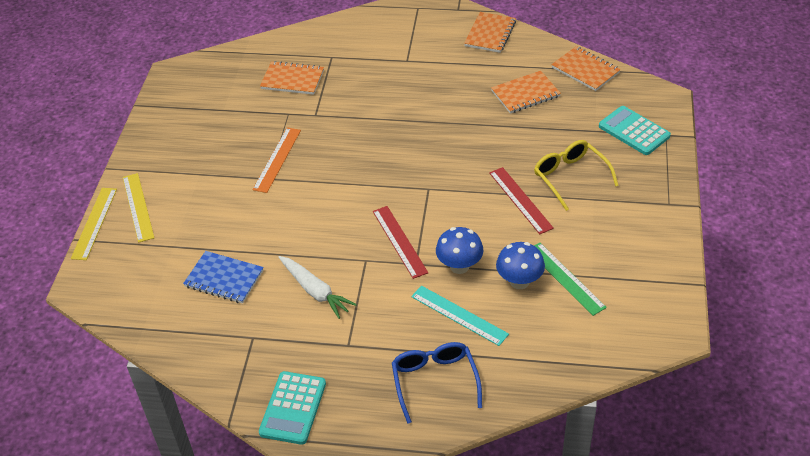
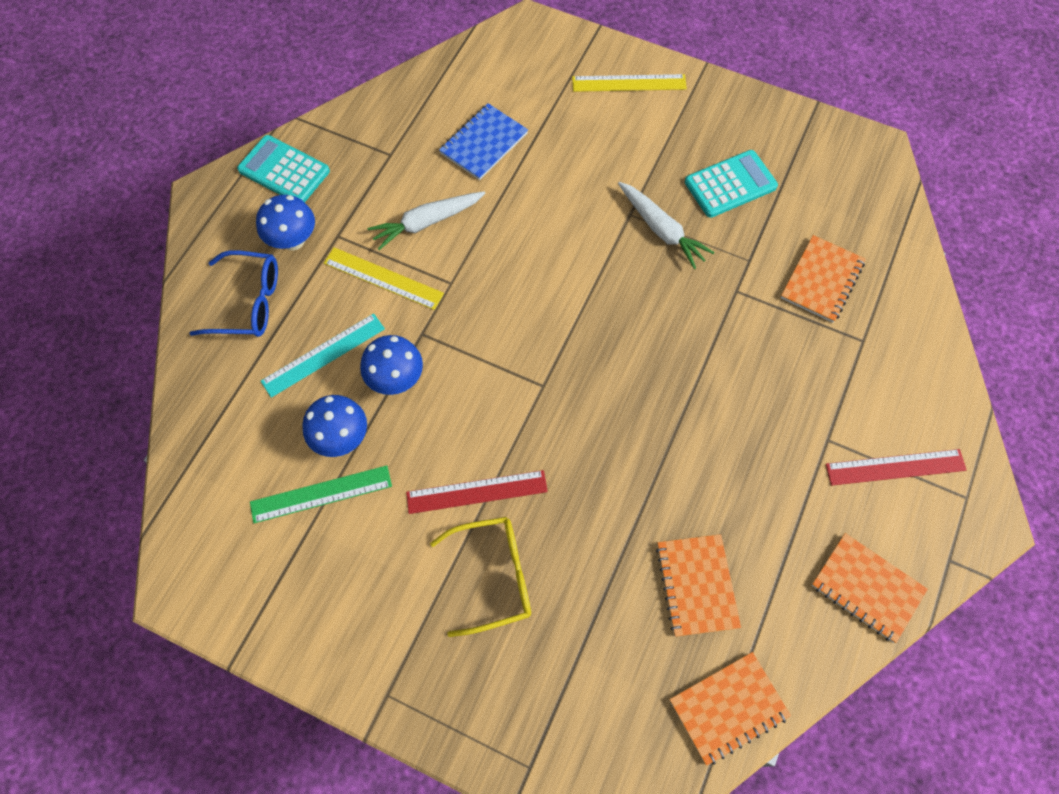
camera: 105 degrees right, 20 degrees up
yellow ruler [71,188,117,260] -> yellow ruler moved to [324,247,444,310]
orange ruler [253,127,301,193] -> white carrot [618,182,715,269]
red ruler [373,206,428,279] -> red ruler moved to [826,449,966,486]
turquoise calculator [599,106,671,155] -> turquoise calculator moved to [685,150,778,218]
none -> blue mushroom [256,195,315,251]

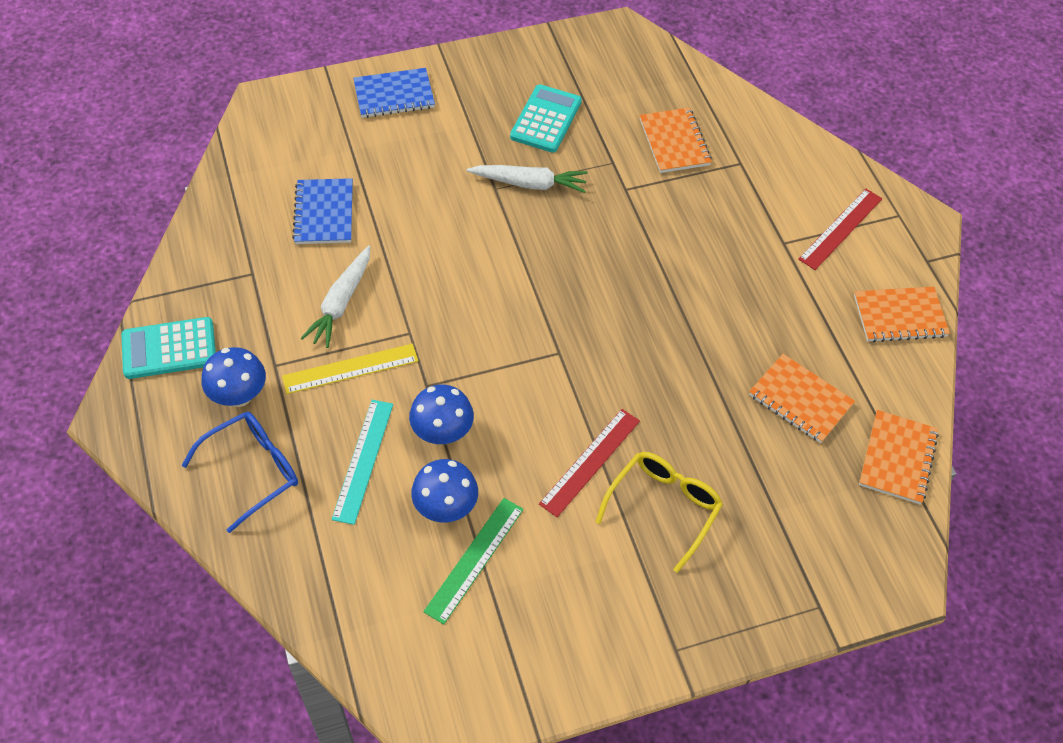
camera: 45 degrees left, 10 degrees down
yellow ruler [572,74,687,92] -> blue notebook [353,68,435,118]

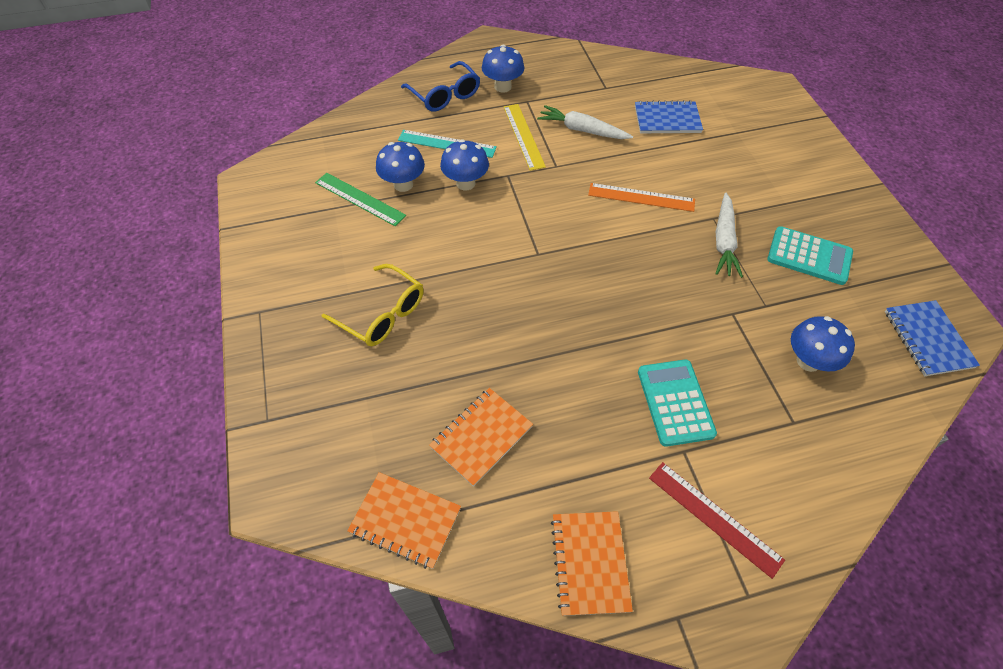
camera: 95 degrees right, 0 degrees up
turquoise calculator [121,317,216,379] -> turquoise calculator moved to [638,359,717,447]
blue notebook [353,68,435,118] -> blue notebook moved to [885,300,980,376]
red ruler [539,409,640,517] -> none
orange notebook [640,107,712,173] -> blue mushroom [791,316,855,372]
none -> orange ruler [588,183,695,212]

